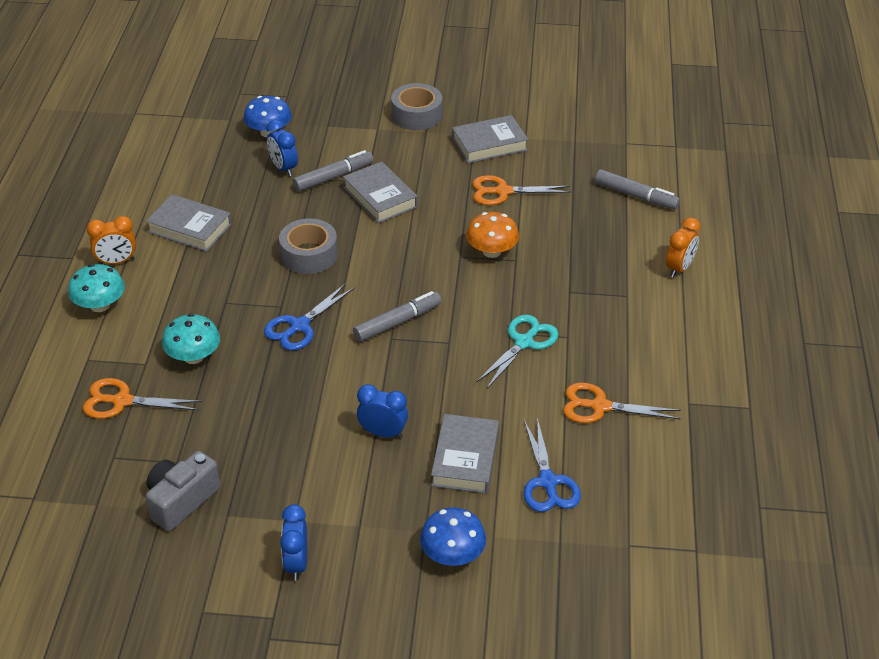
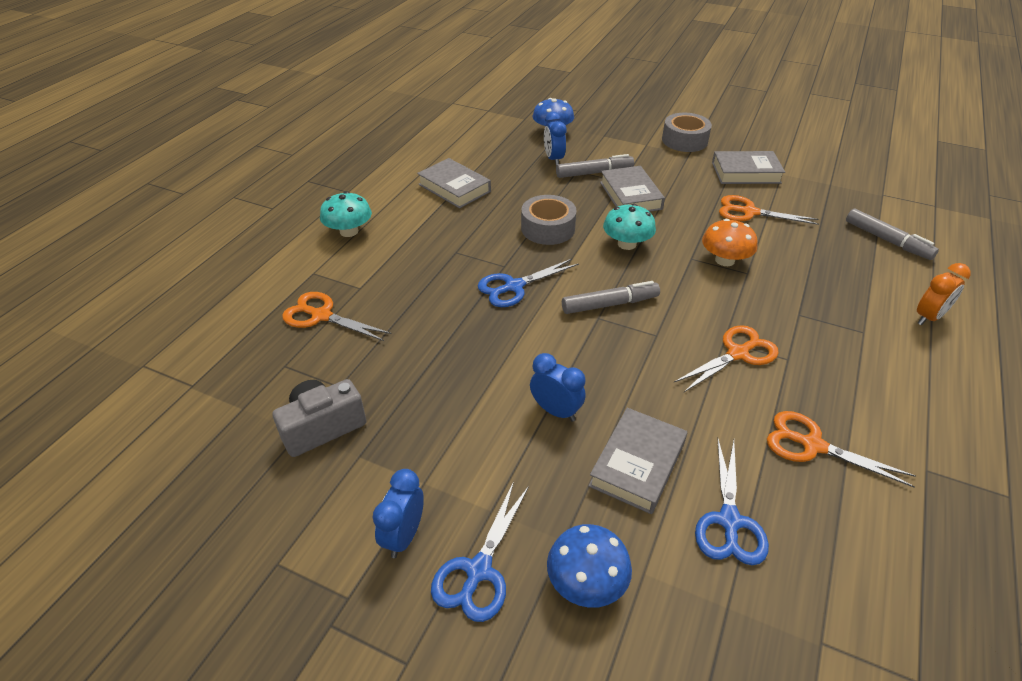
camera: 20 degrees right, 0 degrees up
orange clock [87,216,136,264] -> none
turquoise mushroom [162,314,220,364] -> turquoise mushroom moved to [603,204,656,250]
turquoise scissors [476,315,559,389] -> orange scissors [674,325,779,392]
none -> blue scissors [431,482,529,622]

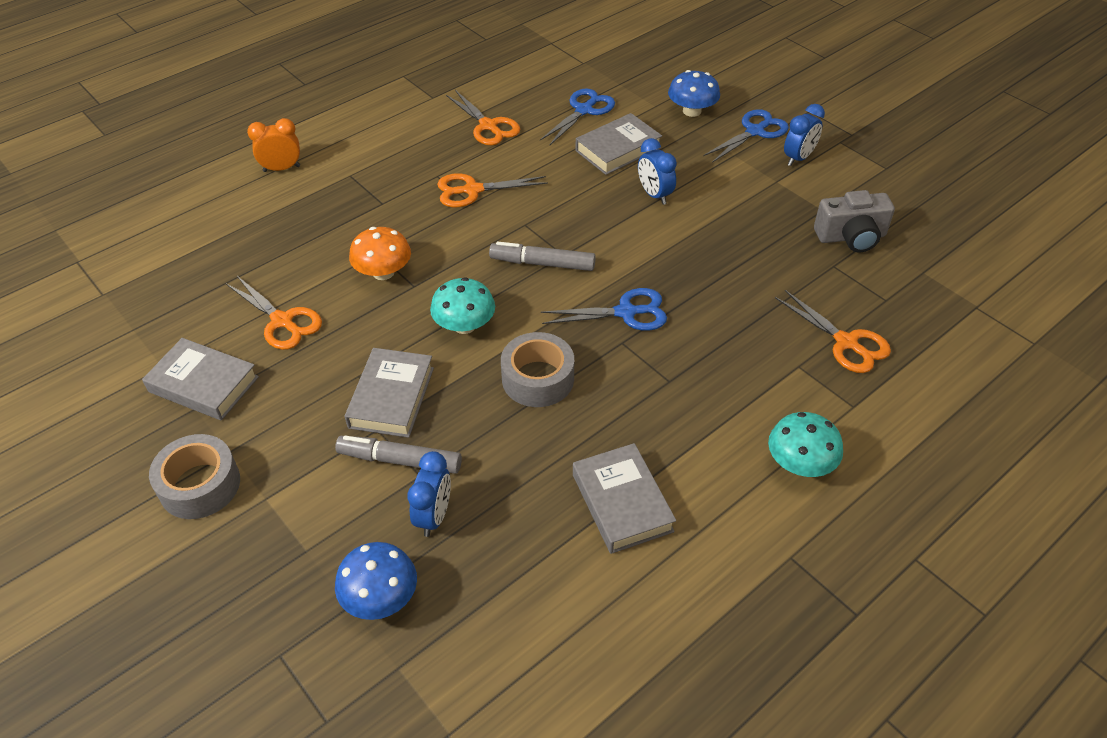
camera: 155 degrees left, 5 degrees up
grey marker [846,209,939,260] -> none

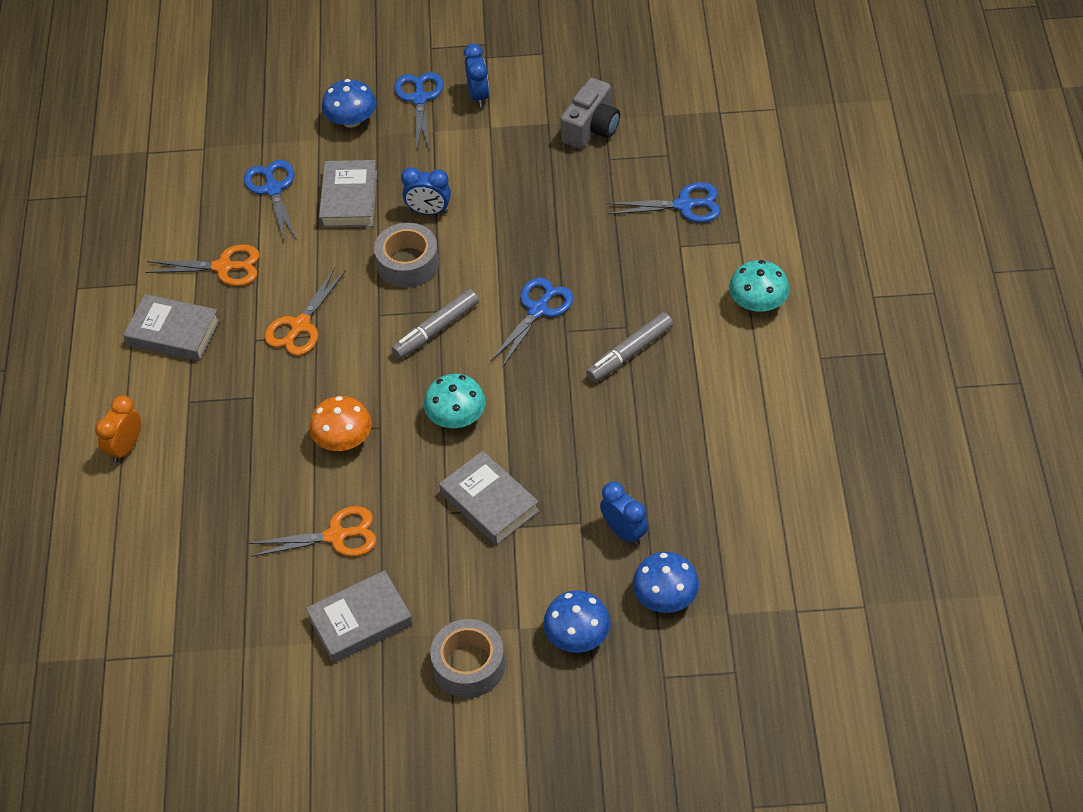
camera: 50 degrees left, 5 degrees up
grey marker [335,436,462,474] -> grey marker moved to [586,312,673,382]
grey tape [501,332,574,407] -> grey tape moved to [374,223,439,288]
grey book [573,443,676,554] -> grey book moved to [123,294,220,361]
orange scissors [775,290,891,373] -> blue scissors [607,182,721,223]
none -> blue mushroom [543,590,611,653]

